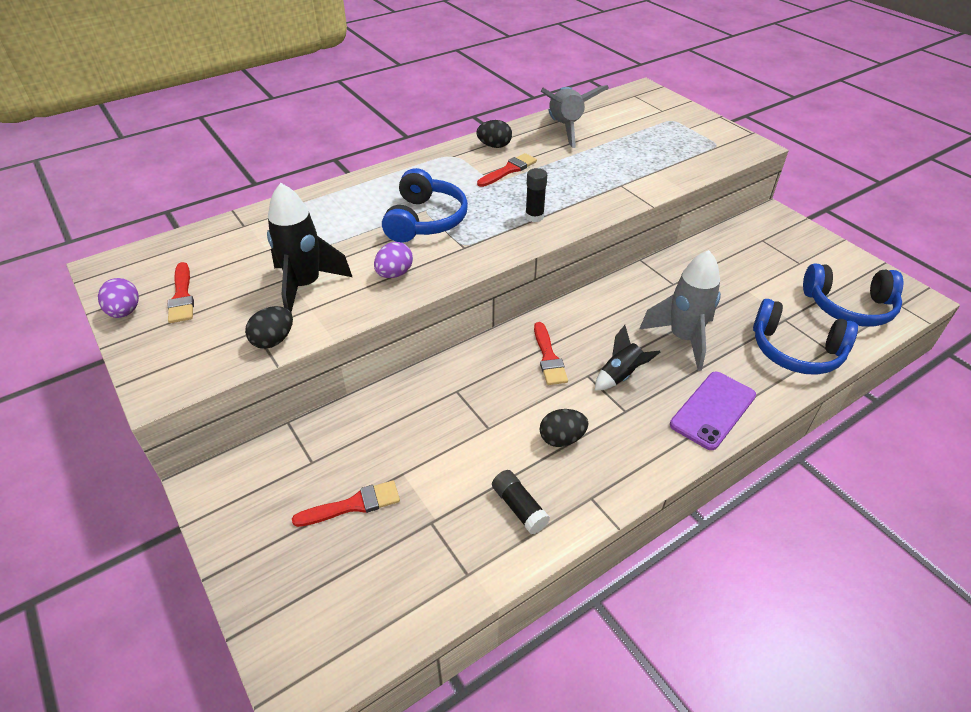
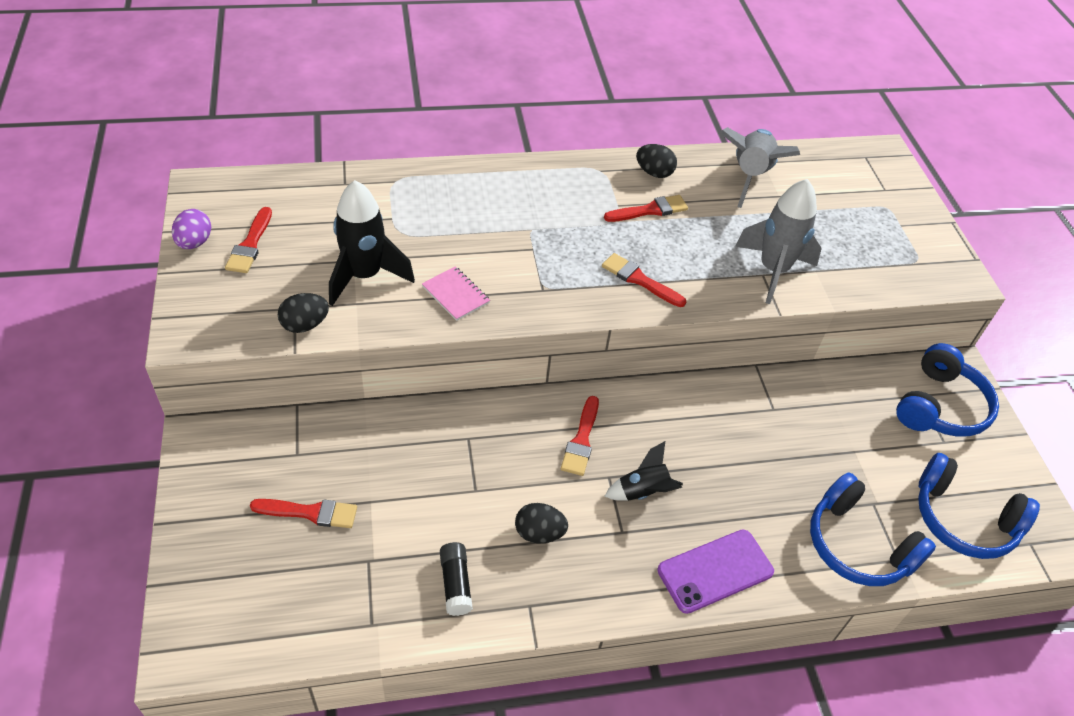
camera: 20 degrees right, 5 degrees up
purple egg [374,242,413,278] -> pink notebook [422,266,490,321]
blue headphones [382,168,468,243] -> blue headphones moved to [896,343,999,437]
black glue stick [525,168,547,222] -> red brush [602,253,686,307]
grey rocket [639,250,721,371] -> grey rocket moved to [735,179,822,304]

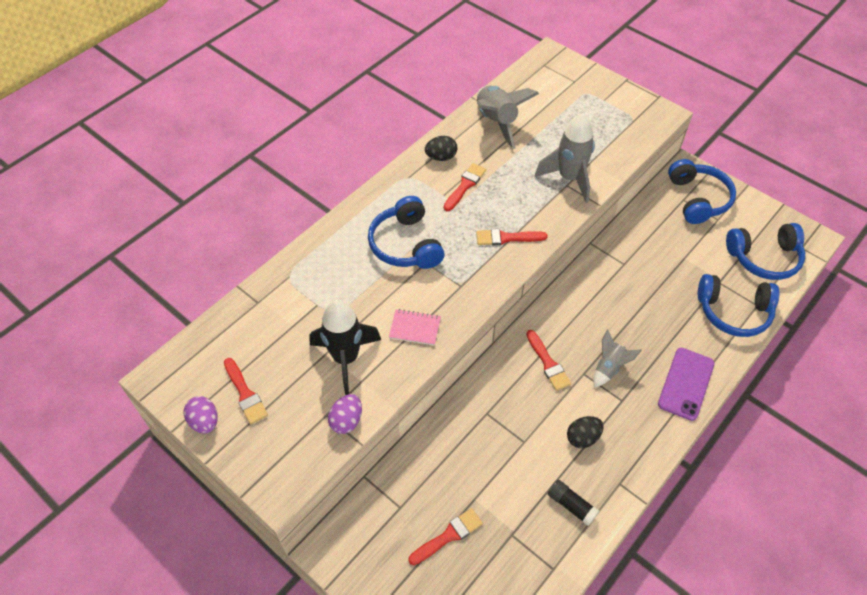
camera: 35 degrees left, 5 degrees up
black egg [278,293,329,333] -> purple egg [328,394,362,434]
black rocket [604,441,683,501] -> grey rocket [593,329,642,388]
none -> blue headphones [368,196,445,269]

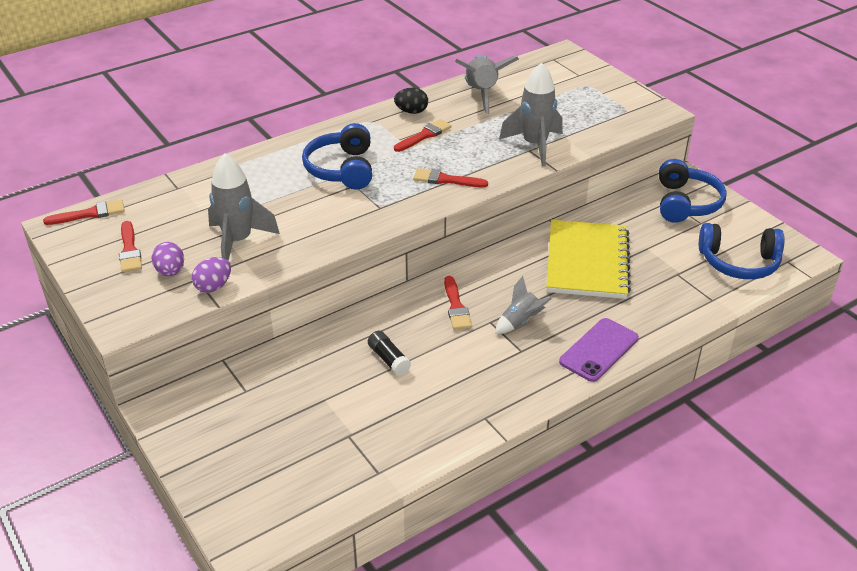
camera: 15 degrees right, 15 degrees down
purple egg [184,396,218,434] -> purple egg moved to [152,242,184,276]
black rocket [309,300,381,395] -> grey rocket [208,154,280,260]
pink notebook [389,309,441,346] -> none
red brush [408,508,483,565] -> red brush moved to [43,200,125,225]
black glue stick [548,480,599,526] -> black glue stick moved to [368,331,411,376]
black egg [567,416,604,448] -> none
blue headphones [698,274,779,337] -> none
none -> yellow notebook [546,220,631,299]

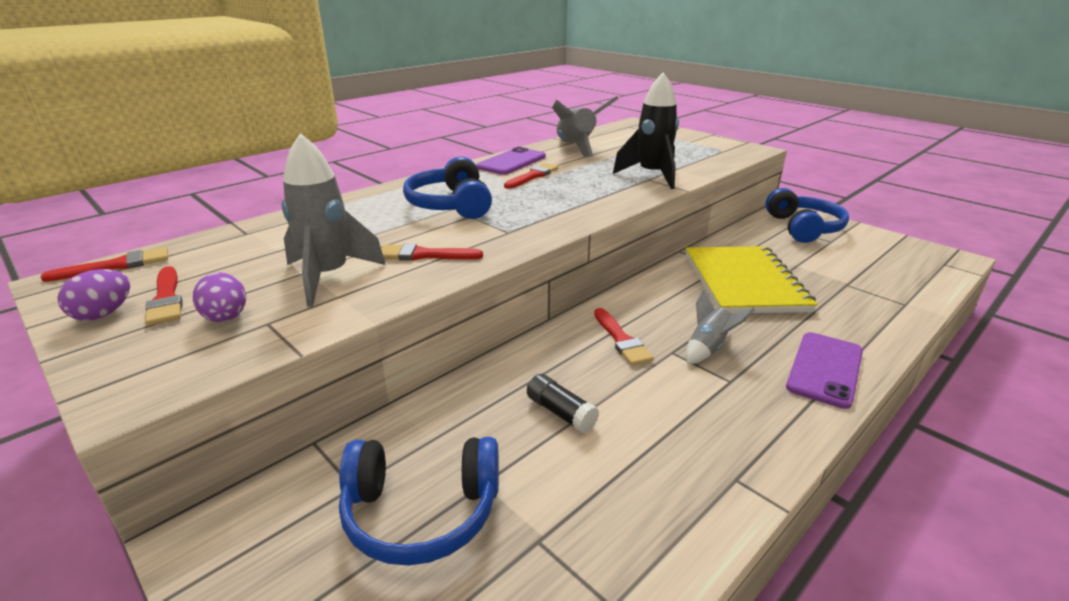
camera: 10 degrees left, 10 degrees down
purple egg [192,257,231,293] -> purple egg moved to [58,269,130,321]
black egg [394,88,428,114] -> purple phone [476,147,546,175]
red brush [413,168,488,187] -> red brush moved to [381,243,483,261]
grey rocket [499,63,563,166] -> black rocket [613,73,679,189]
blue headphones [699,223,785,279] -> blue headphones moved to [339,437,499,566]

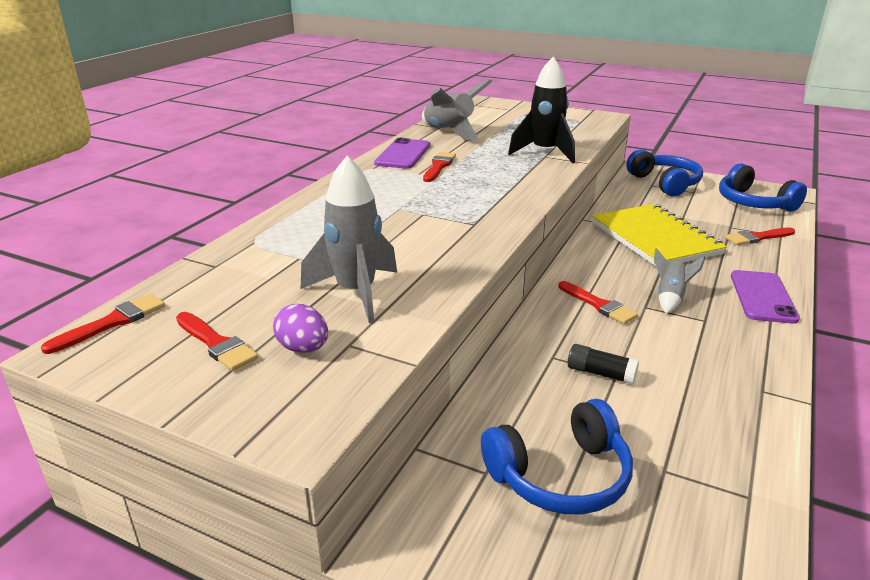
camera: 20 degrees left, 0 degrees up
purple egg [58,269,130,321] -> none
red brush [381,243,483,261] -> red brush moved to [725,227,795,245]
blue headphones [403,157,492,219] -> blue headphones moved to [719,163,807,212]

